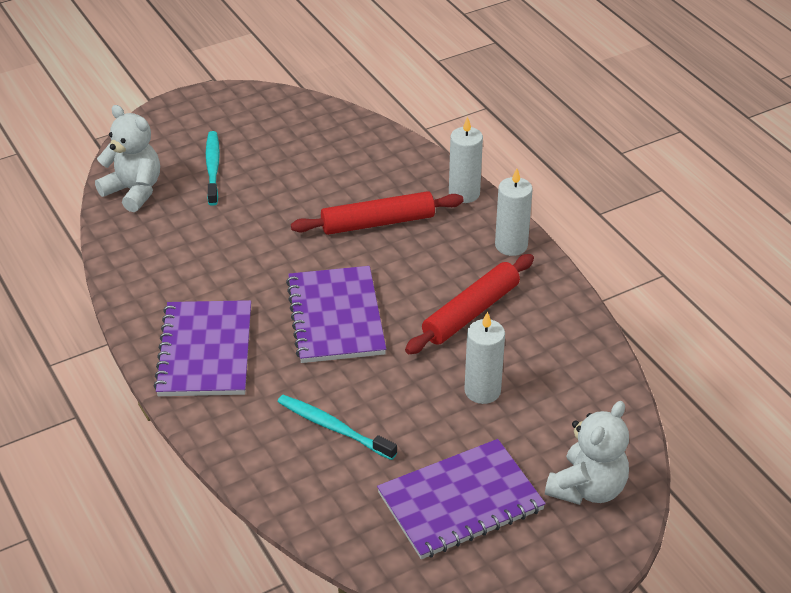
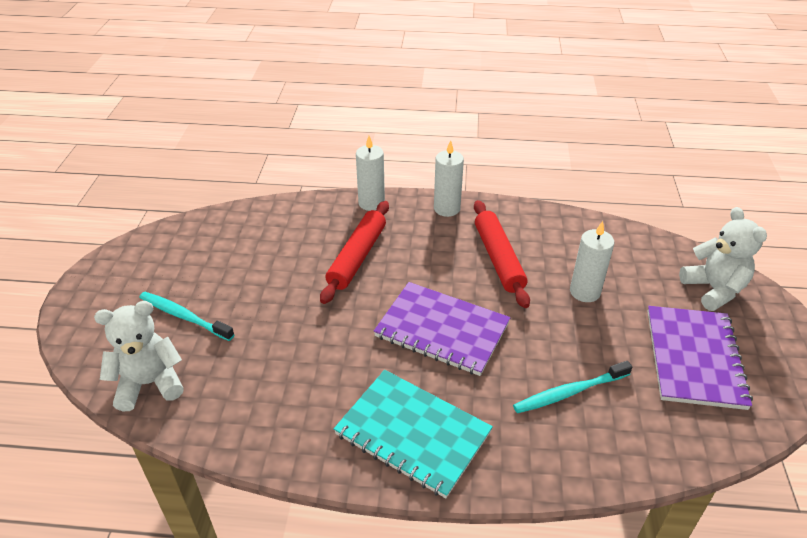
camera: 55 degrees left, 0 degrees up
purple notebook [154,300,251,396] -> turquoise notebook [334,370,493,498]

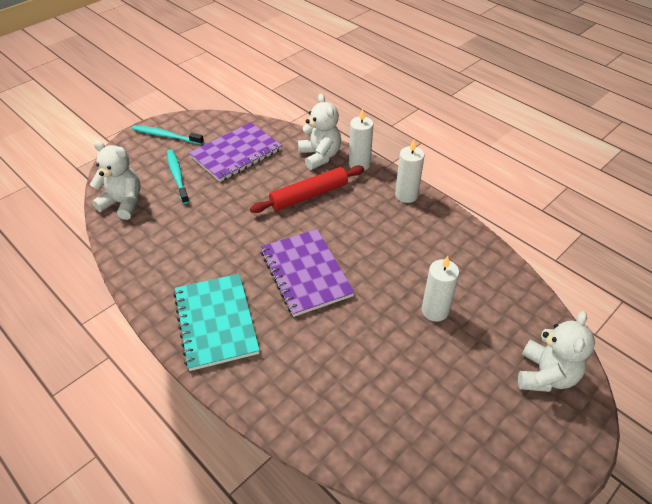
camera: 40 degrees right, 5 degrees up
red rolling pin [474,200,530,308] -> none
turquoise toothbrush [513,361,632,413] -> turquoise toothbrush moved to [132,125,204,145]
purple notebook [647,306,753,410] -> purple notebook moved to [189,122,282,182]
none -> white teddy bear [298,94,341,170]

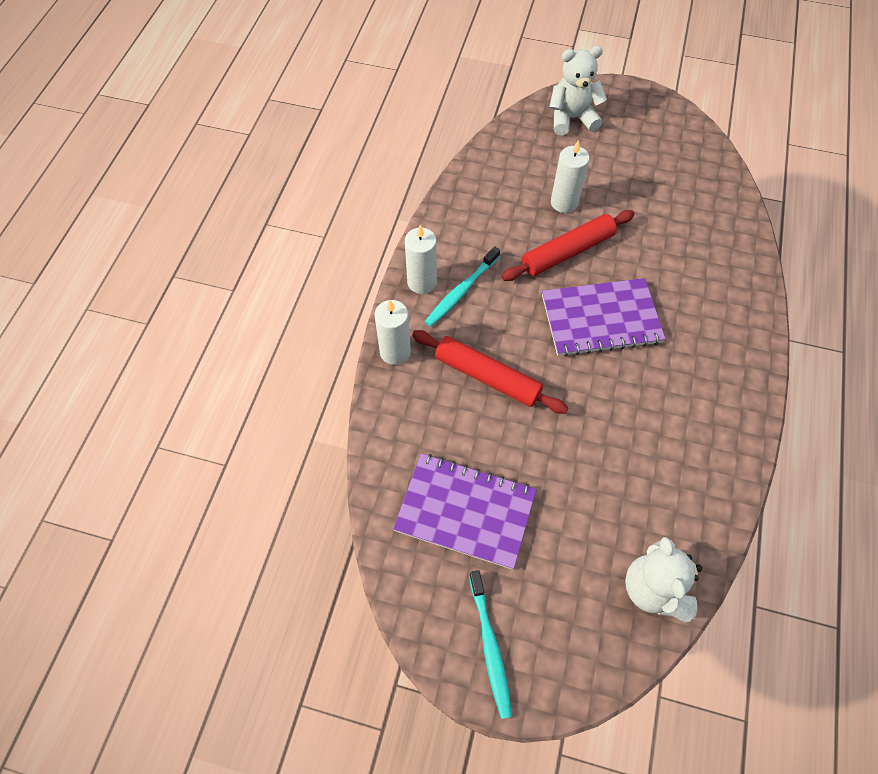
camera: 120 degrees left, 15 degrees up
turquoise toothbrush [167,149,189,204] -> turquoise toothbrush moved to [425,246,500,327]
turquoise notebook [173,274,260,371] -> none
purple notebook [261,229,355,317] -> purple notebook turned 45 degrees clockwise [542,278,665,357]
white teddy bear [298,94,341,170] -> none
none -> red rolling pin [502,210,635,281]

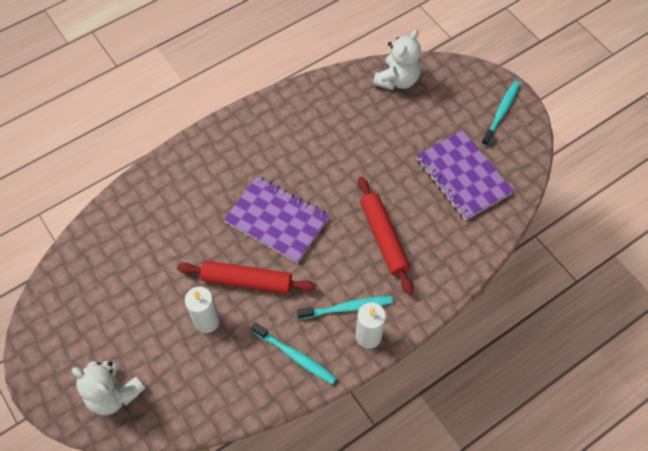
camera: 140 degrees left, 0 degrees up
white candle [374,300,411,365] -> none
none -> turquoise toothbrush [251,322,337,384]

